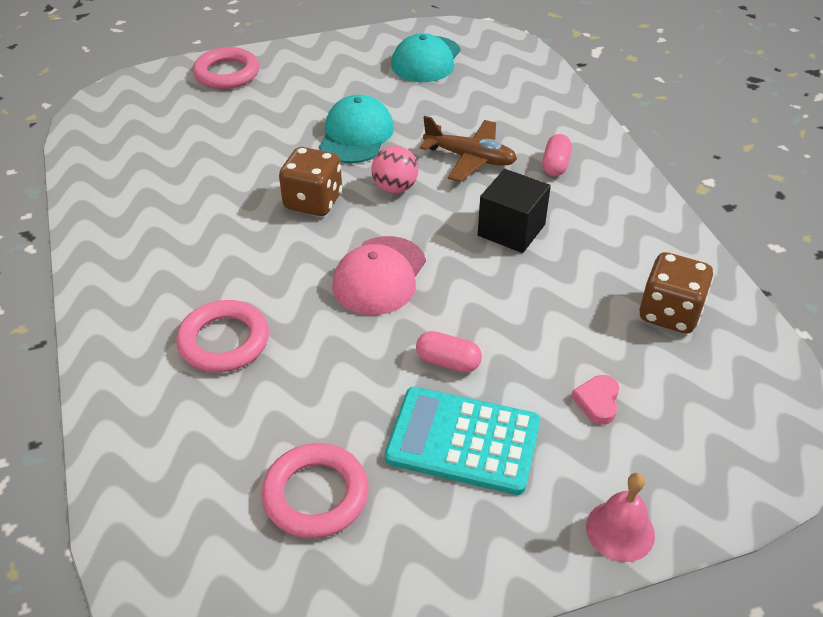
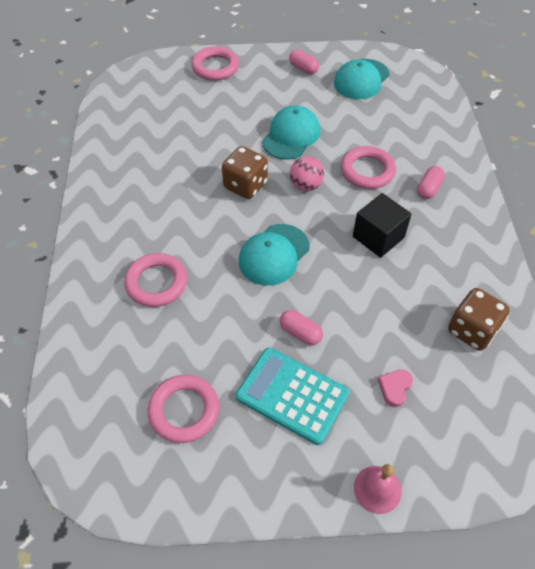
camera: 15 degrees right, 10 degrees up
pink cap [332,236,426,315] -> turquoise cap [239,224,309,286]
brown plane [420,116,517,182] -> pink ring [341,146,396,189]
none -> pink capsule [289,49,319,74]

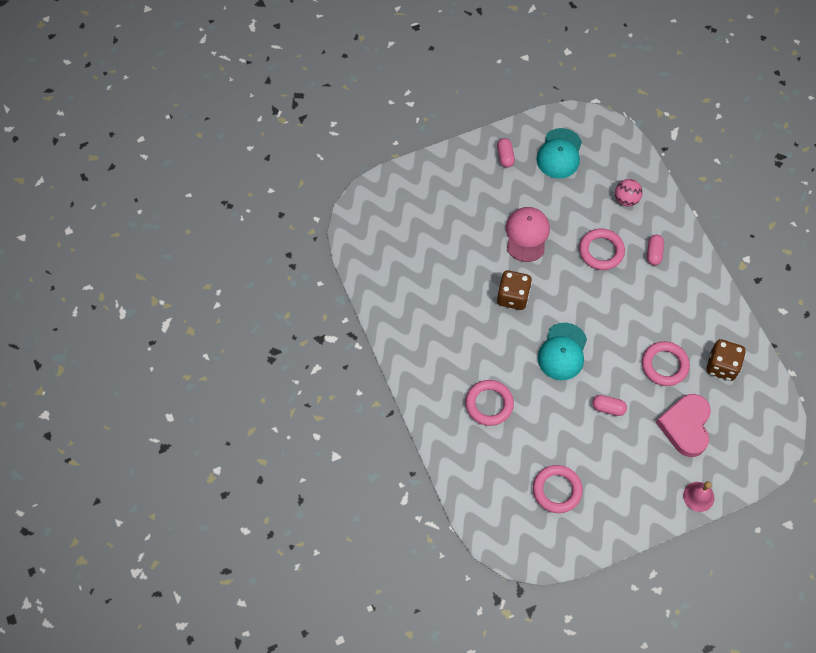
camera: 20 degrees left, 10 degrees up
pink ring [191,46,239,81] -> pink ring moved to [642,341,690,386]
turquoise calculator [236,348,349,445] -> none
turquoise cap [262,105,320,160] -> pink cap [506,207,550,262]
pink capsule [289,49,319,74] -> pink capsule turned 60 degrees clockwise [497,138,515,167]
pink ball [290,156,324,191] -> pink ball moved to [615,179,643,206]
black cube [353,193,412,258] -> none
pink heart [378,369,413,407] -> pink heart [656,394,711,457], size x2.27

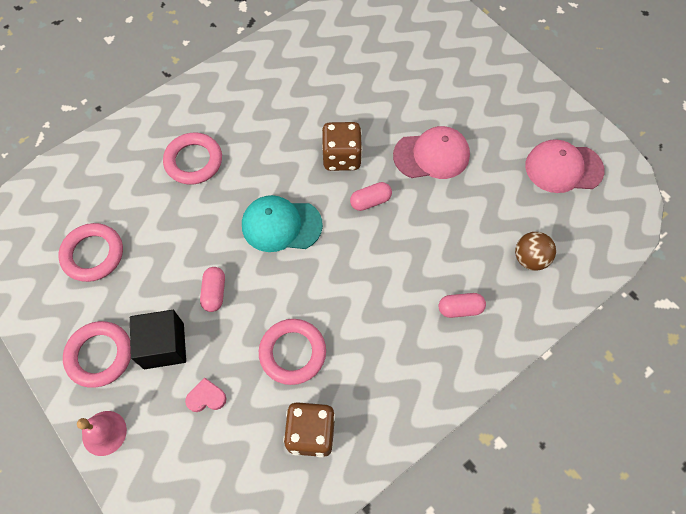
camera: 75 degrees right, 0 degrees up
pink capsule [497,138,515,167] -> pink capsule moved to [350,182,392,211]
turquoise cap [536,128,582,179] -> pink cap [525,139,605,193]
pink ring [579,228,625,270] -> pink ring moved to [63,321,131,388]
pink ball [615,179,643,206] -> brown ball [515,232,556,271]
pink heart [656,394,711,457] -> pink heart [185,378,227,412], size x0.44
none -> black cube [130,310,186,369]

